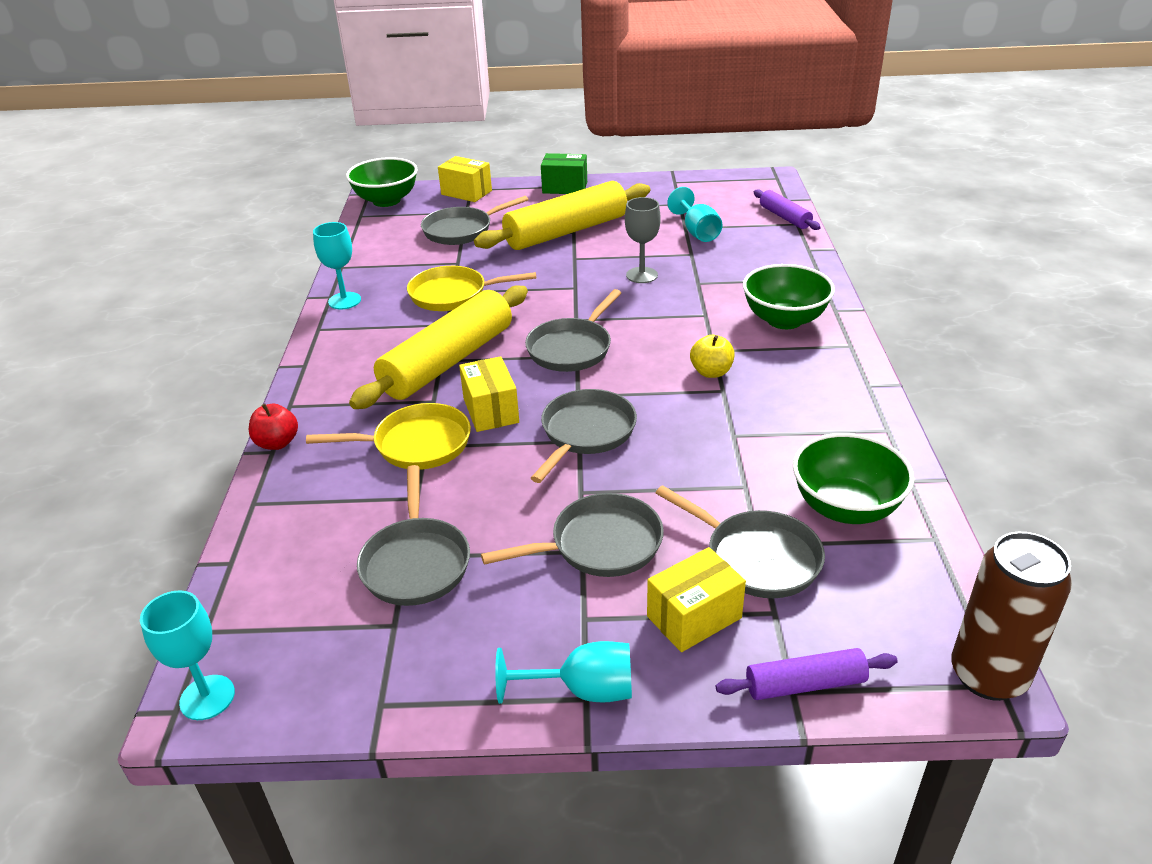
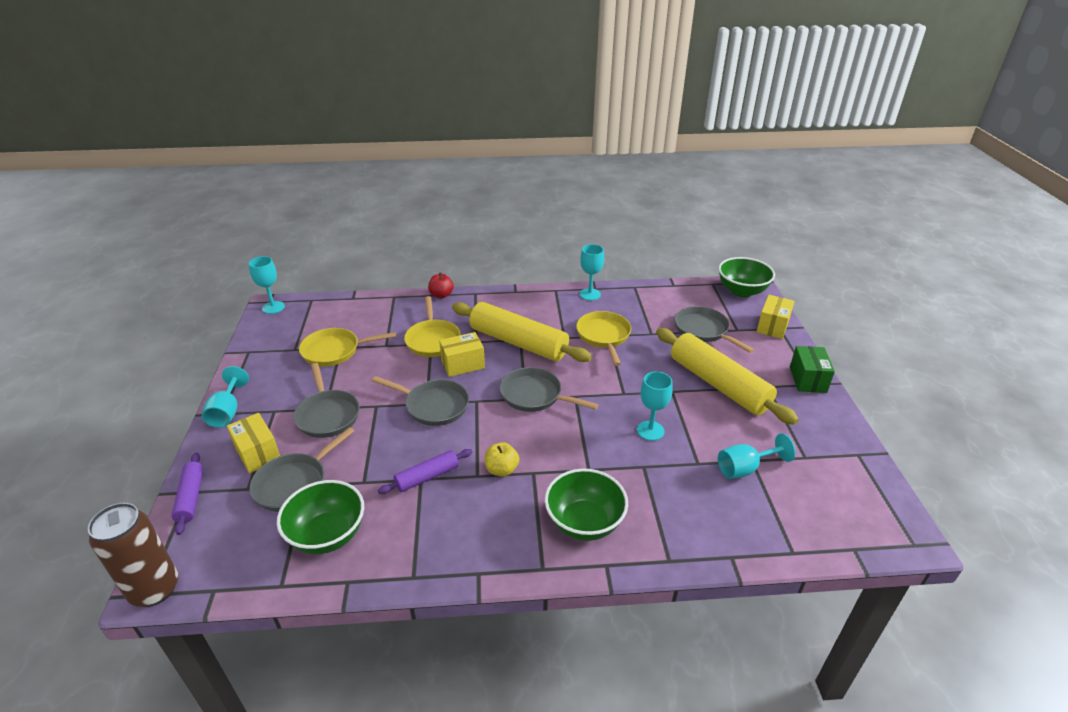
camera: 85 degrees right, 0 degrees up
grey pan [357,465,470,606] -> yellow pan [299,328,396,367]
grey goblet [625,197,661,283] -> turquoise goblet [637,371,673,441]
purple rolling pin [754,190,821,230] -> purple rolling pin moved to [378,449,472,494]

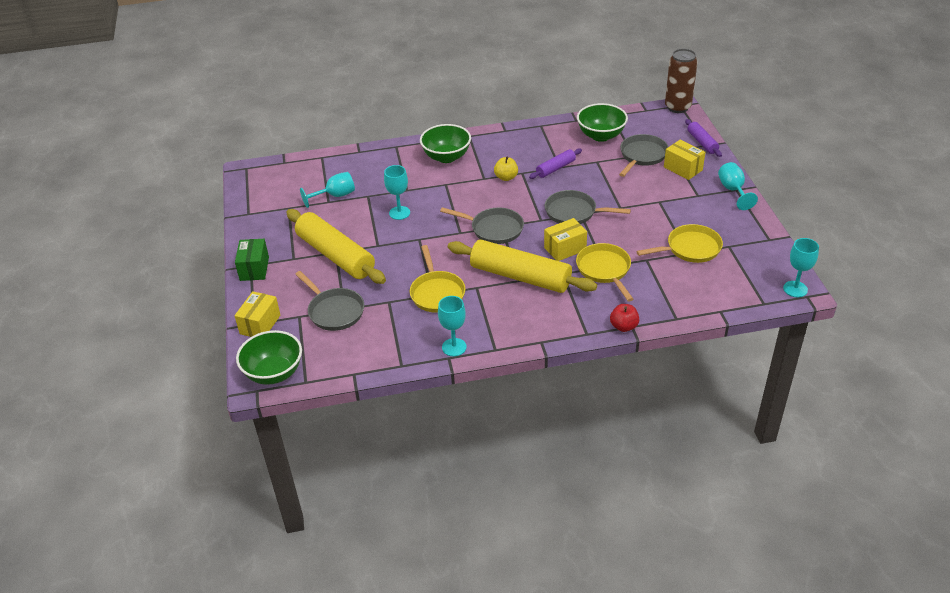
camera: 175 degrees right, 5 degrees up
grey pan [293,363,360,438] -> none

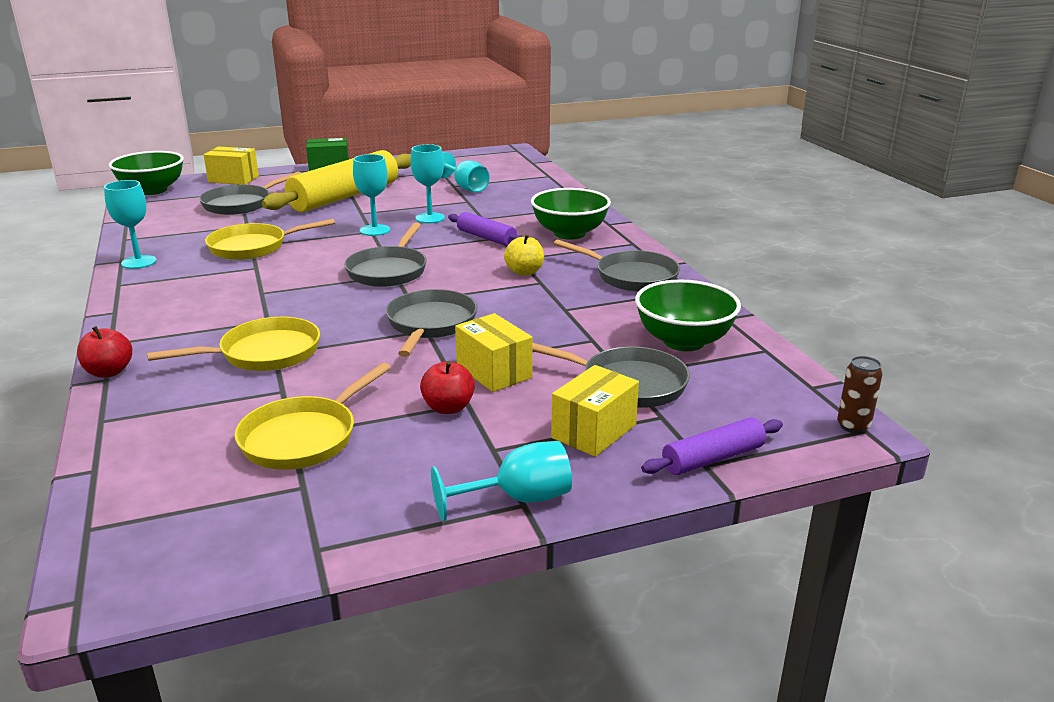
camera: 80 degrees right, 15 degrees down
yellow rolling pin [448,240,597,293] -> none
purple rolling pin [529,148,582,179] -> purple rolling pin moved to [448,212,524,246]
yellow box [544,218,587,261] -> yellow box moved to [455,313,532,392]
yellow pan [636,224,723,263] -> yellow pan turned 60 degrees clockwise [235,362,391,470]
brown can [665,49,698,113] -> brown can [837,356,883,434], size x0.49
turquoise goblet [783,238,819,297] -> turquoise goblet moved to [353,154,390,236]
none -> red apple [420,361,475,414]
none -> grey pan [554,240,680,292]

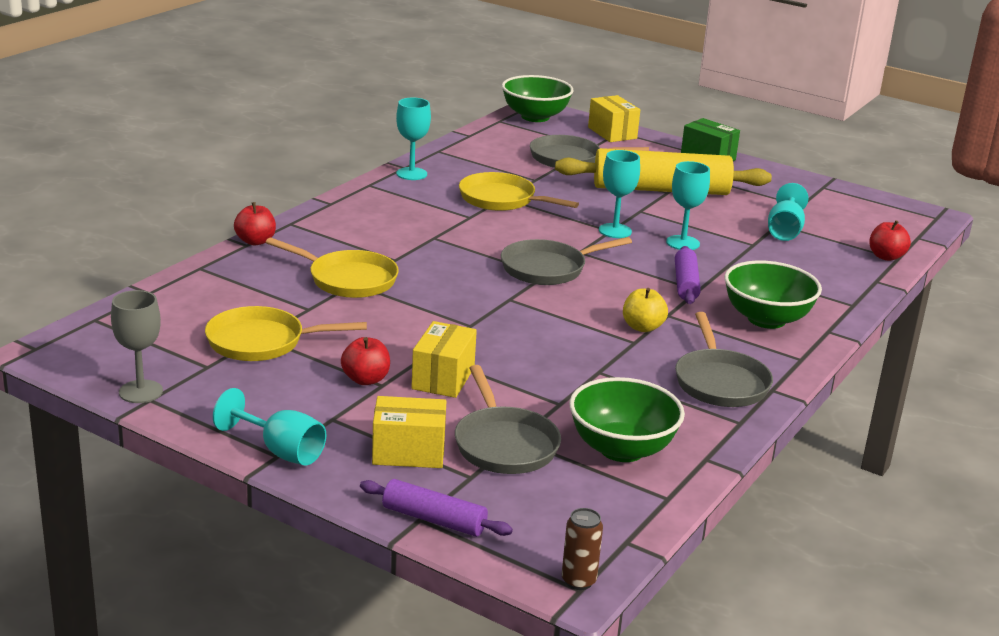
camera: 50 degrees right, 0 degrees up
grey pan [386,289,477,357] -> none
none -> grey goblet [111,290,163,403]
none -> red apple [869,220,911,261]

